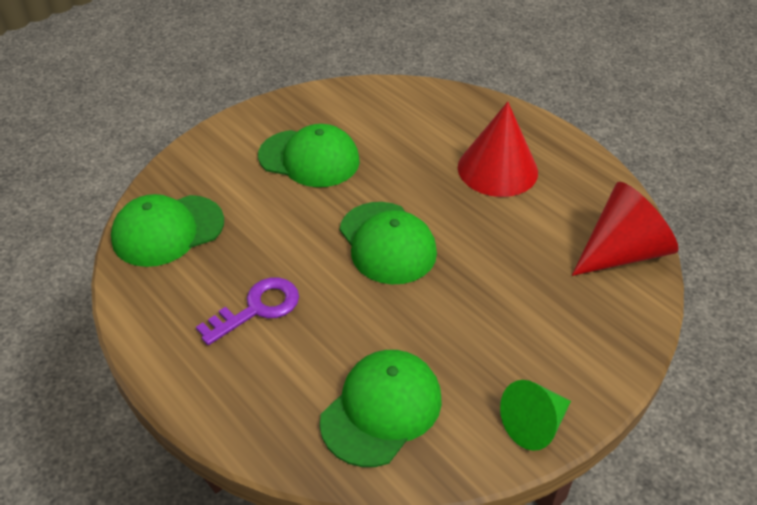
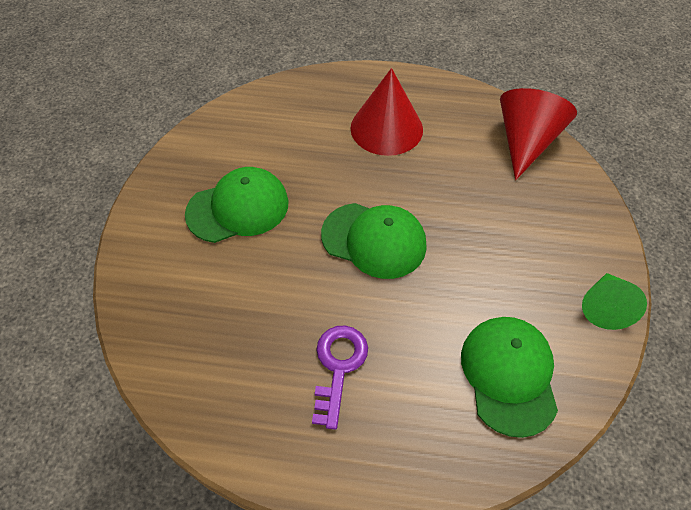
camera: 40 degrees left, 10 degrees up
green cap [111,194,224,267] -> none

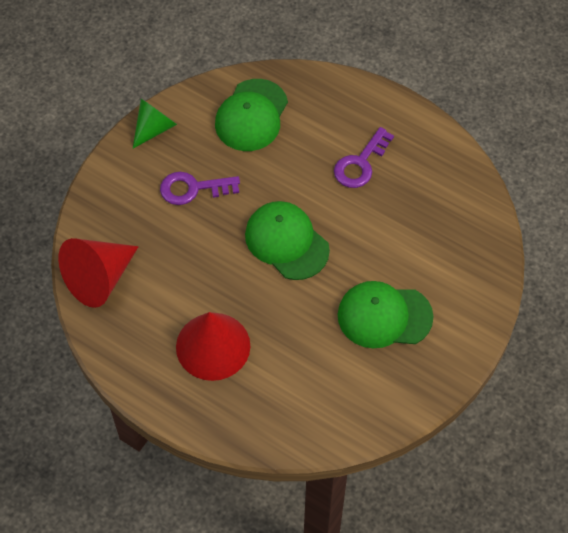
camera: 155 degrees left, 5 degrees up
none -> purple key [160,172,240,205]

